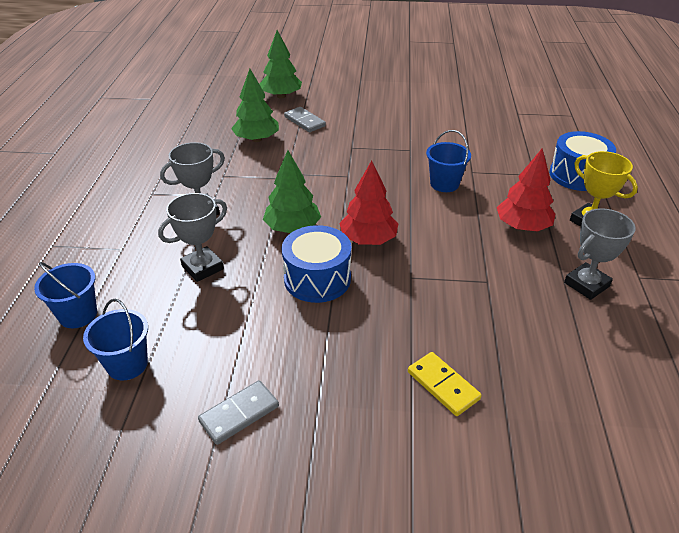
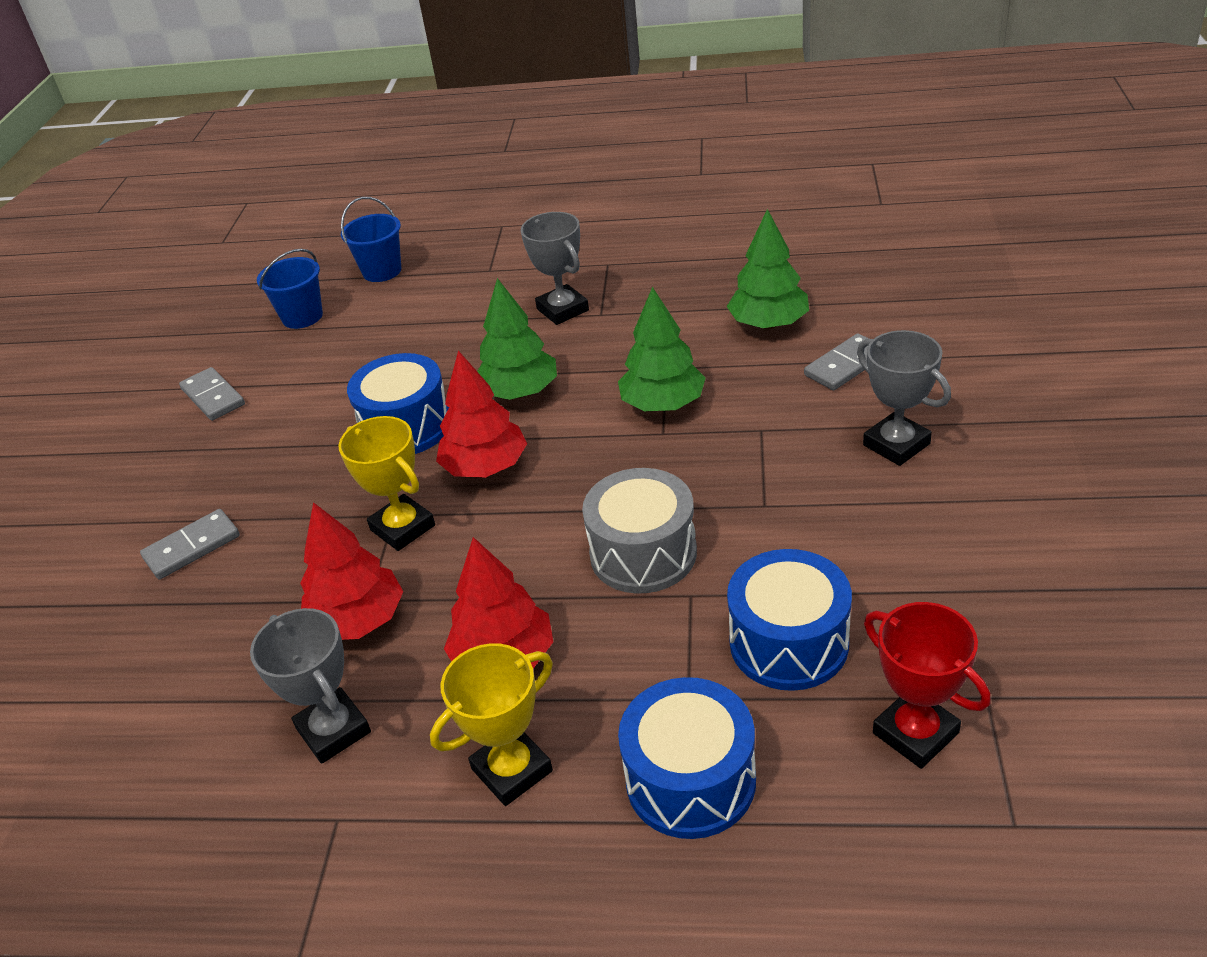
camera: 95 degrees right, 0 degrees up
grey trophy [158,193,227,282] -> grey trophy moved to [857,330,951,466]
green tree [260,30,302,99] -> green tree moved to [618,287,706,411]
yellow domino [408,352,482,416] -> grey domino [140,509,240,579]
blue bucket [426,130,471,192] -> grey drum [582,468,697,593]
none -> red tree [300,502,403,640]
none -> yellow trophy [338,416,435,551]
none -> blue drum [727,549,852,691]
none -> red trophy [864,602,991,769]

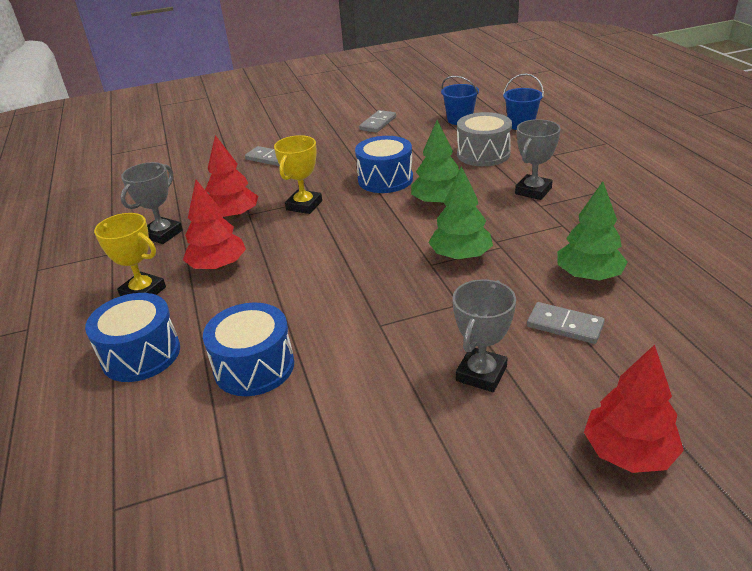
camera: 65 degrees right, 5 degrees down
red tree [436,350,527,478] -> red tree moved to [584,344,684,473]
grey drum [582,468,697,593] -> grey drum moved to [457,112,512,166]
red trophy [864,602,991,769] -> none

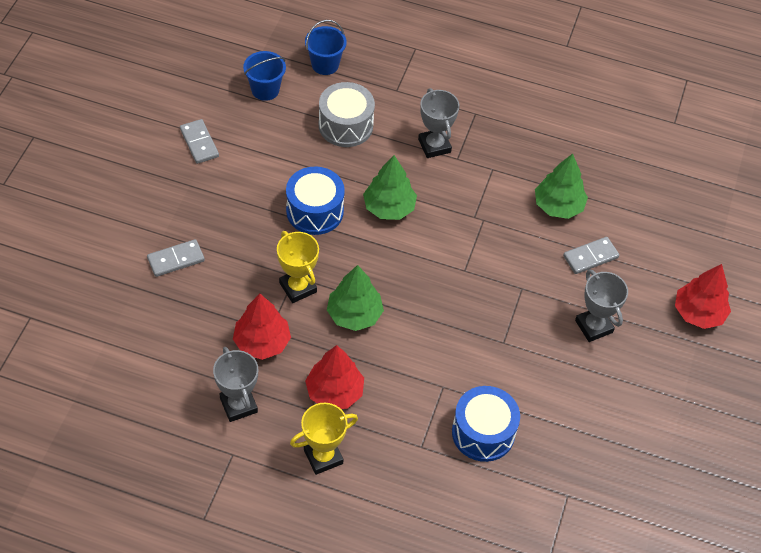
camera: 60 degrees left, 20 degrees up
blue drum [85,293,180,382] -> none
green tree [428,166,493,260] -> green tree moved to [327,265,384,331]

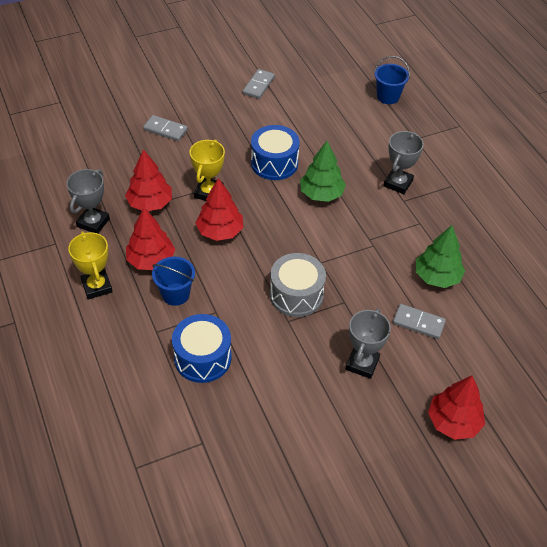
camera: 50 degrees right, 5 degrees down
blue bucket [243,51,286,101] -> blue bucket moved to [152,257,195,306]
yellow trophy [290,403,358,475] -> yellow trophy turned 45 degrees clockwise [68,231,113,300]
grey drum [319,82,375,147] -> grey drum moved to [270,253,326,317]
green tree [327,265,384,331] -> red tree [195,178,243,241]

